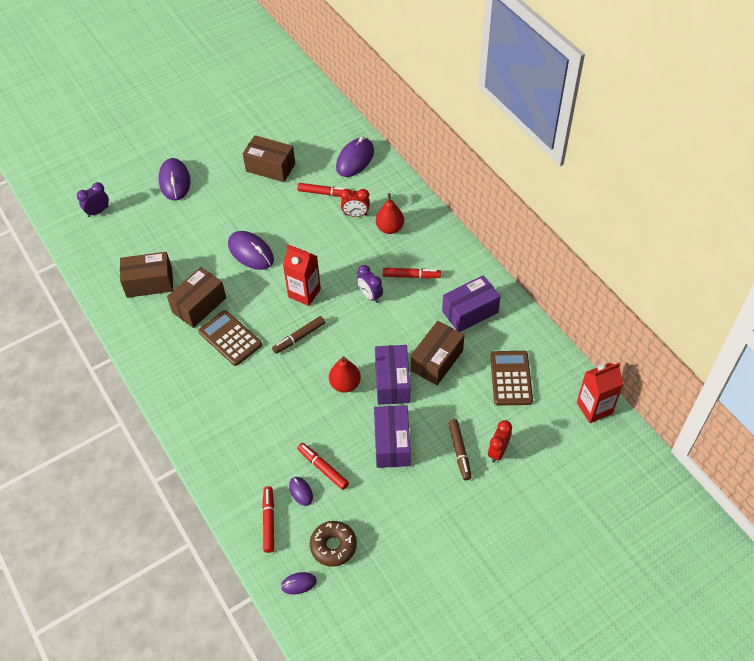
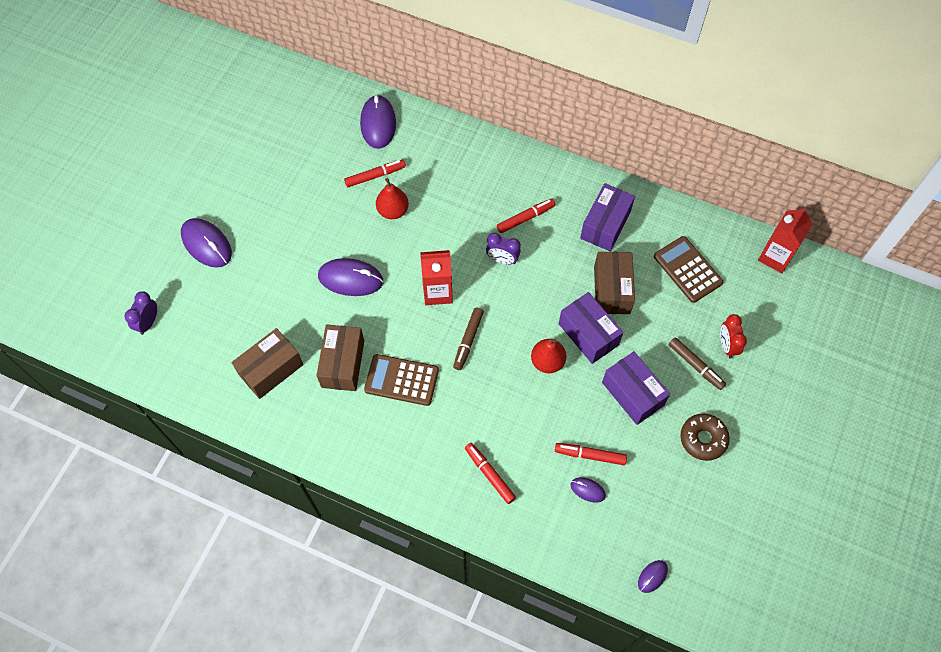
camera: 35 degrees left, 10 degrees up
brown box [243,135,295,182] -> none
red marker [262,486,274,553] -> red marker moved to [465,443,516,504]
brown donut [310,521,357,567] -> brown donut moved to [680,414,730,461]
red clock [340,189,370,217] -> none
red pear [376,193,404,234] -> red pear moved to [376,178,409,219]

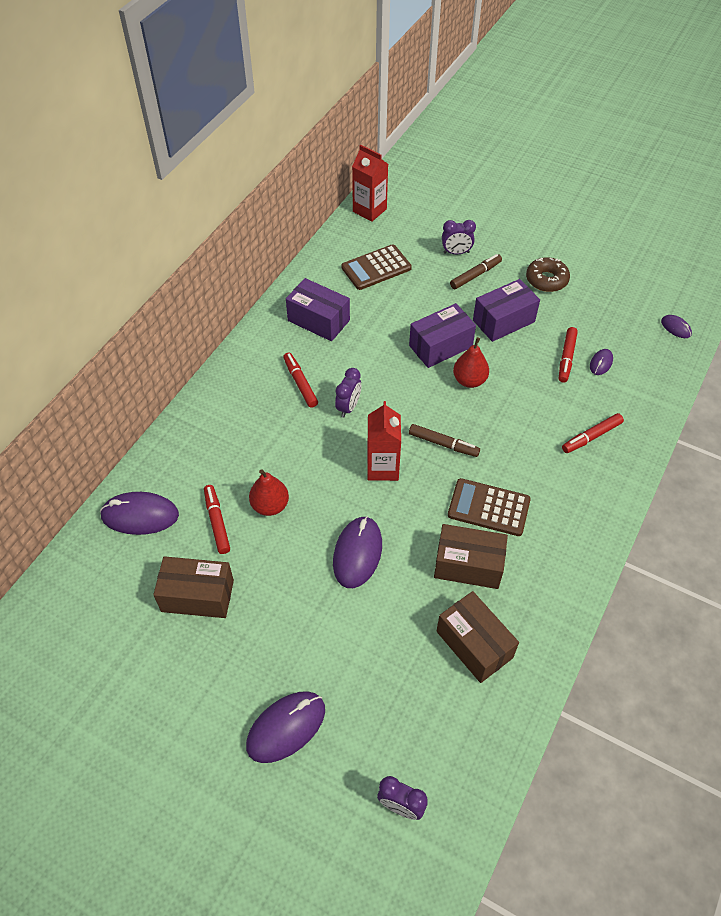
camera: 85 degrees left, 10 degrees down
brown calculator [364,354,439,406] -> brown calculator turned 90 degrees clockwise [448,478,531,536]
brown box [594,252,635,314] -> brown box moved to [153,556,234,618]
red clock [720,314,747,359] -> purple clock [442,220,476,254]

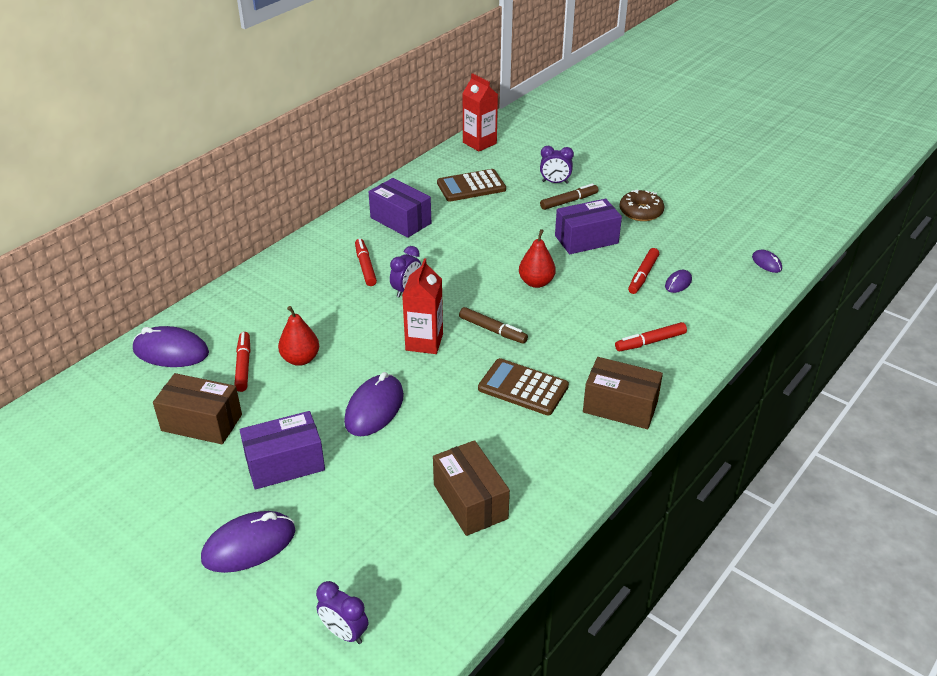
camera: 10 degrees right, 15 degrees down
purple box [409,303,476,368] -> purple box moved to [240,411,325,490]
brown box [434,524,508,589] -> brown box moved to [583,357,663,429]

